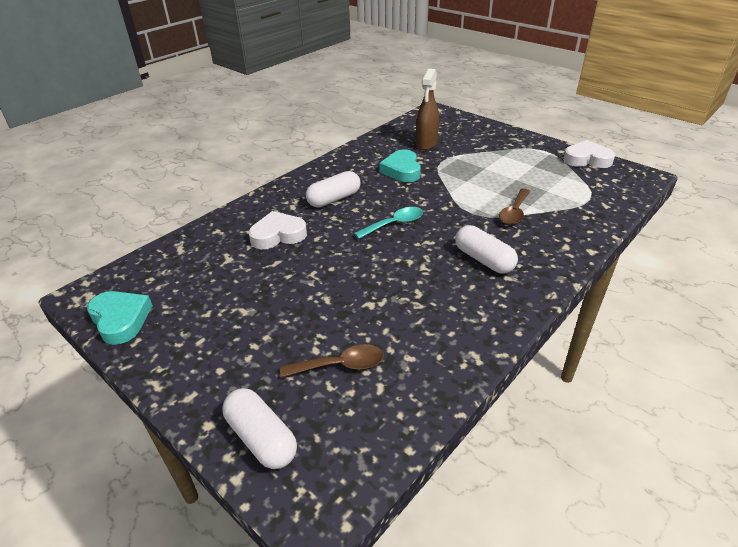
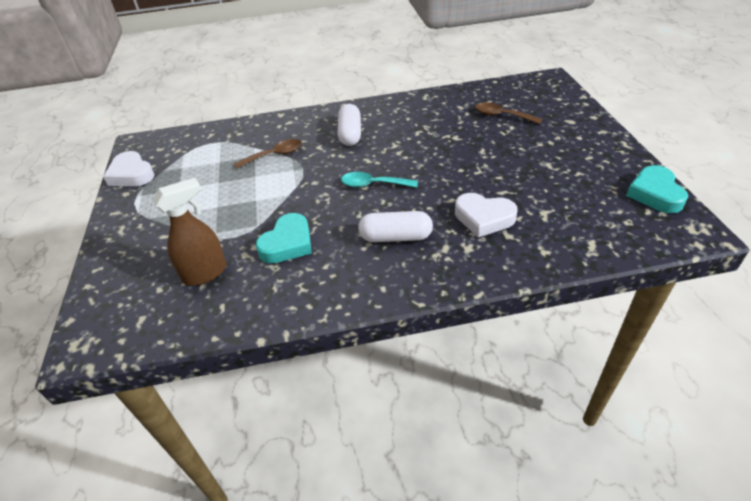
camera: 140 degrees left, 5 degrees up
white capsule [222,388,297,469] -> none

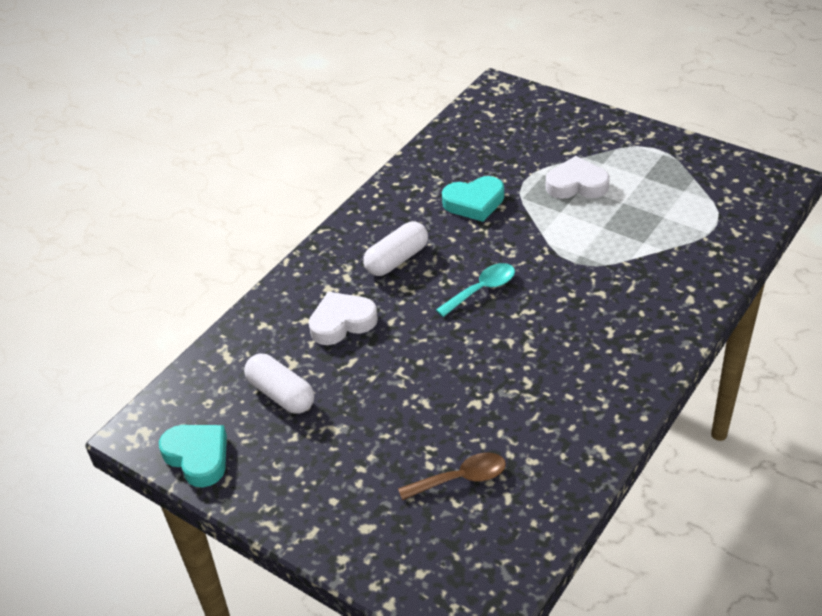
camera: 135 degrees right, 0 degrees up
white heart [103,151,155,186] -> white heart moved to [545,156,610,199]
brown spray bottle [152,178,227,286] -> none
brown spoon [234,139,302,168] -> none
turquoise heart [255,213,312,263] -> turquoise heart turned 90 degrees counterclockwise [442,176,504,222]
white capsule [337,104,361,146] -> white capsule moved to [244,354,314,414]

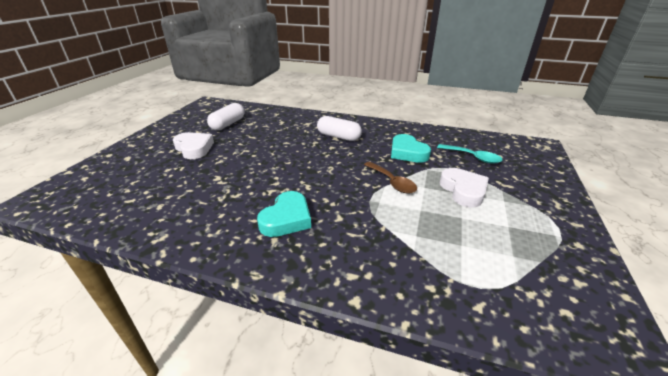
camera: 70 degrees right, 10 degrees down
turquoise heart [159,425,227,487] -> turquoise heart moved to [257,191,311,237]
white heart [309,292,378,345] -> white heart moved to [173,132,214,159]
brown spoon [398,453,506,500] -> brown spoon moved to [364,162,417,194]
turquoise spoon [436,263,515,317] -> turquoise spoon moved to [437,144,502,164]

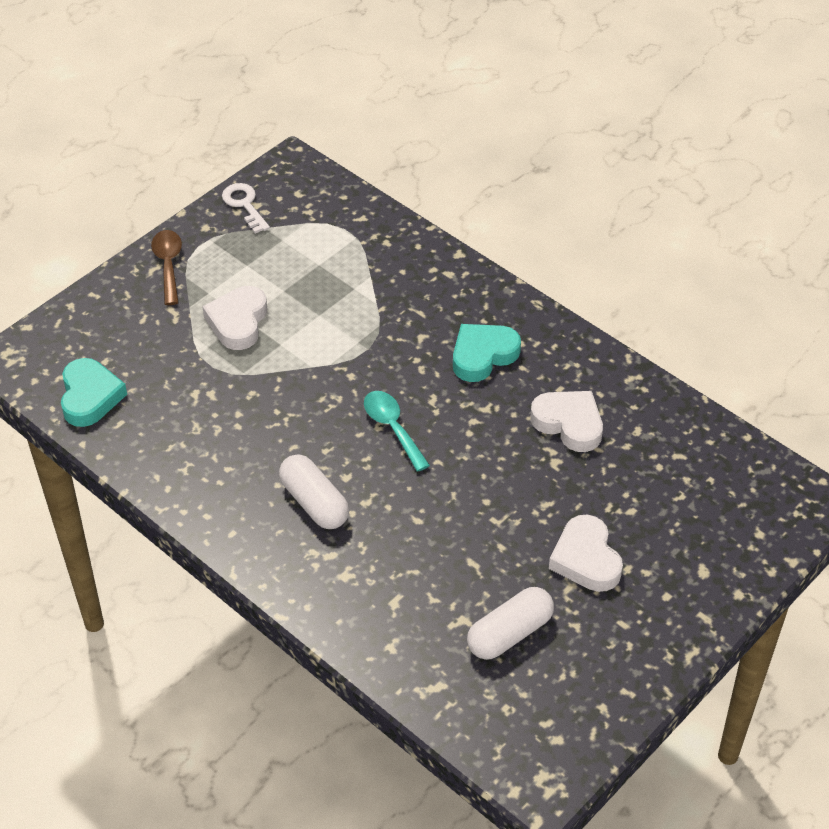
camera: 155 degrees left, 15 degrees up
brown spoon [364,162,417,194] -> brown spoon moved to [151,230,182,305]
turquoise heart [391,134,431,163] -> turquoise heart moved to [61,358,127,427]
turquoise spoon [437,144,502,164] -> turquoise spoon moved to [364,391,430,472]
none -> white key [222,183,270,233]
none -> white heart [530,391,603,452]

